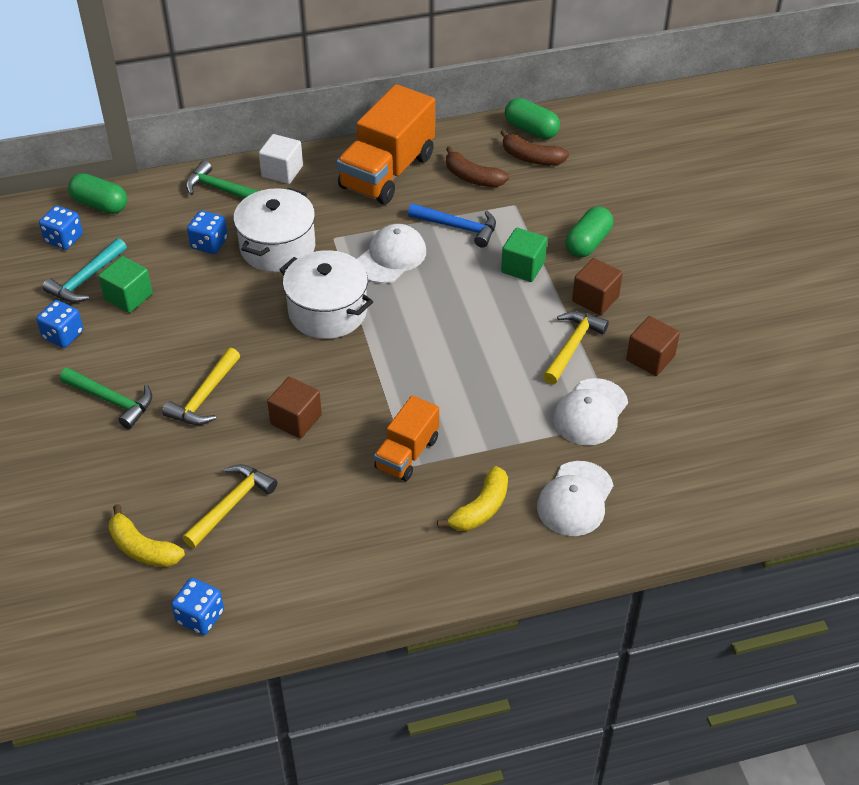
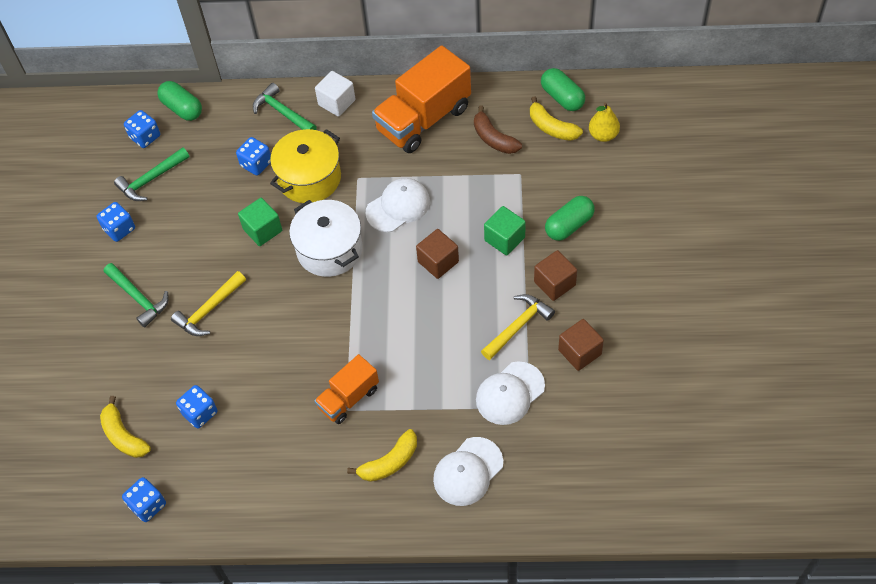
camera: 20 degrees right, 10 degrees up
turquoise hammer [42,238,127,303] -> green hammer [114,147,189,201]
green cube [98,256,153,313] -> green cube moved to [238,198,282,246]
yellow hammer [182,464,277,548] -> blue dice [176,385,218,428]
white pot [233,188,315,272] -> yellow pot [270,129,341,203]
brown cube [267,377,322,439] -> brown cube moved to [416,229,459,279]
blue hammer [408,203,496,248] -> none
brown banana [500,130,569,165] -> yellow banana [530,96,583,141]
none -> yellow pear [589,102,620,142]

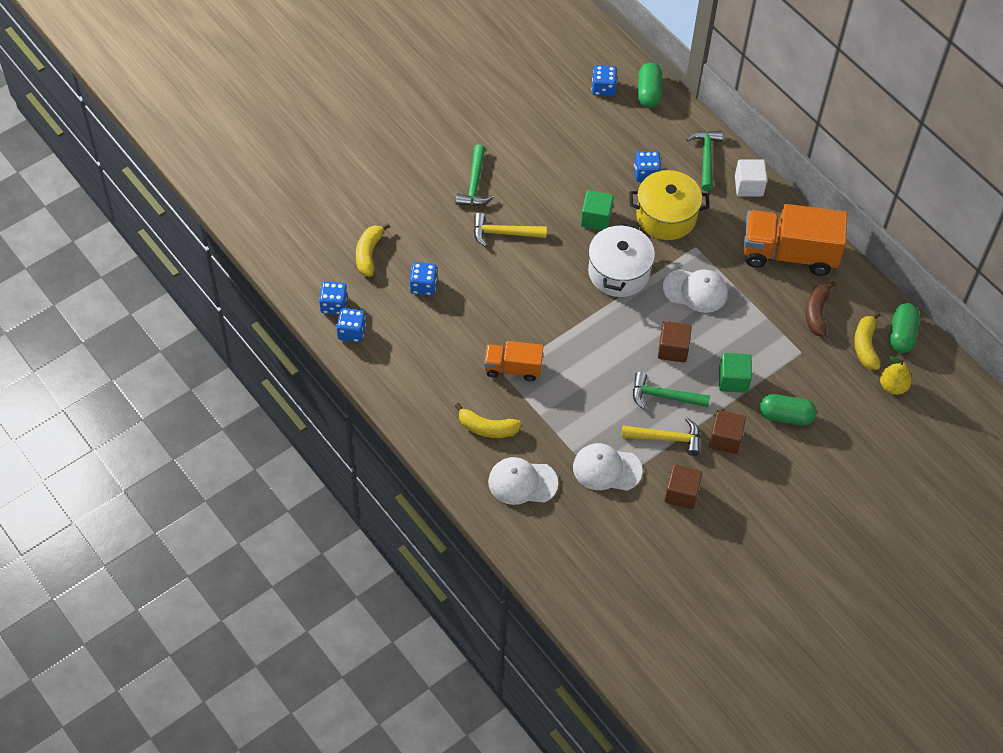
camera: 45 degrees right, 0 degrees up
blue dice [97,202,135,242] -> blue dice moved to [336,308,366,342]
green hammer [114,147,189,201] -> green hammer moved to [633,372,710,410]

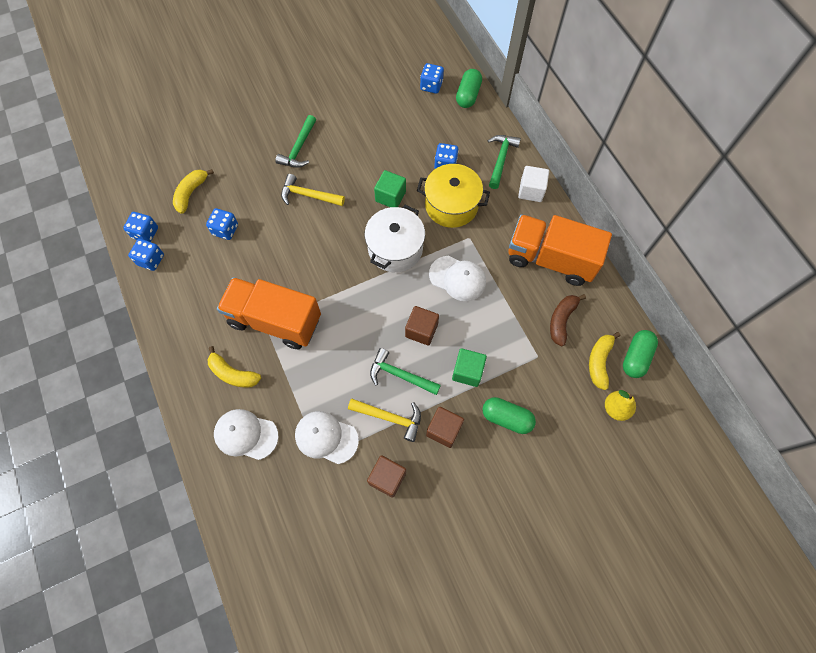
camera: 15 degrees right, 10 degrees up
orange truck [484,341,543,382] -> orange truck [217,277,321,349], size x1.77

